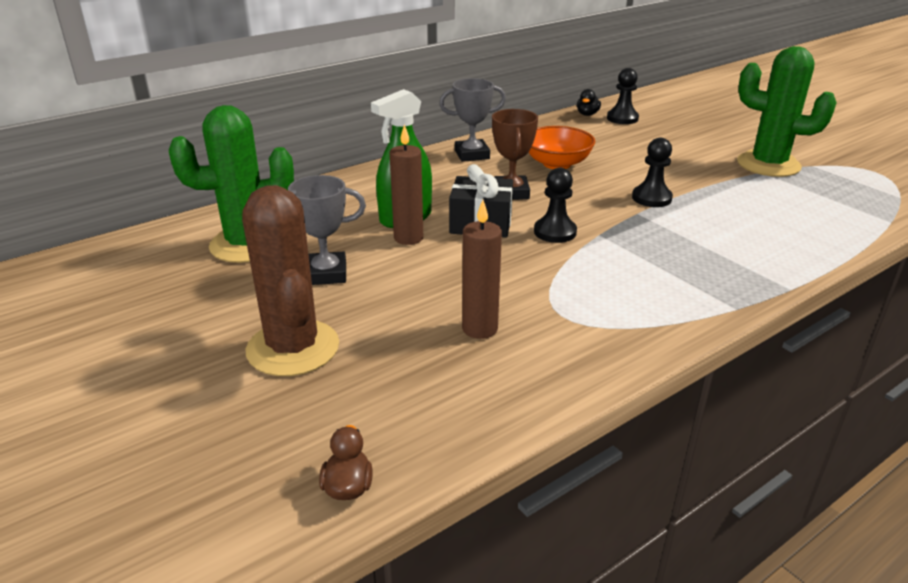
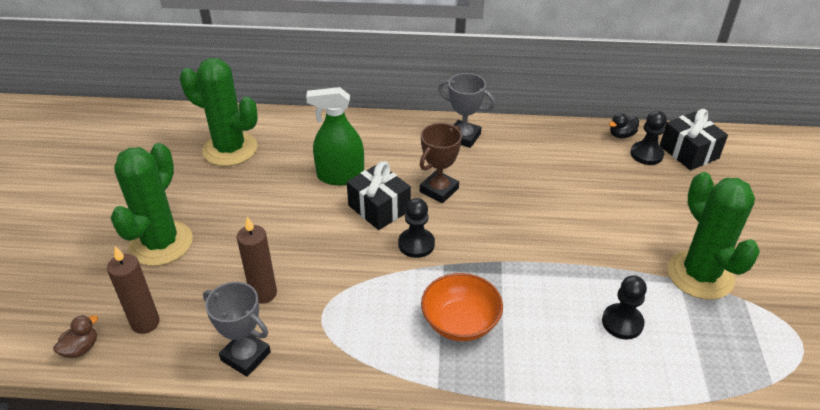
camera: 40 degrees right, 10 degrees up
brown cactus [242,185,339,376] -> green cactus [111,143,193,266]
grey trophy [288,175,366,285] -> grey trophy moved to [203,282,271,377]
brown candle [390,124,423,245] -> brown candle moved to [107,246,160,334]
orange bowl [529,126,595,169] -> orange bowl moved to [421,273,503,341]
black pawn [632,138,673,207] -> black pawn moved to [602,275,647,339]
none -> black gift [660,109,728,170]

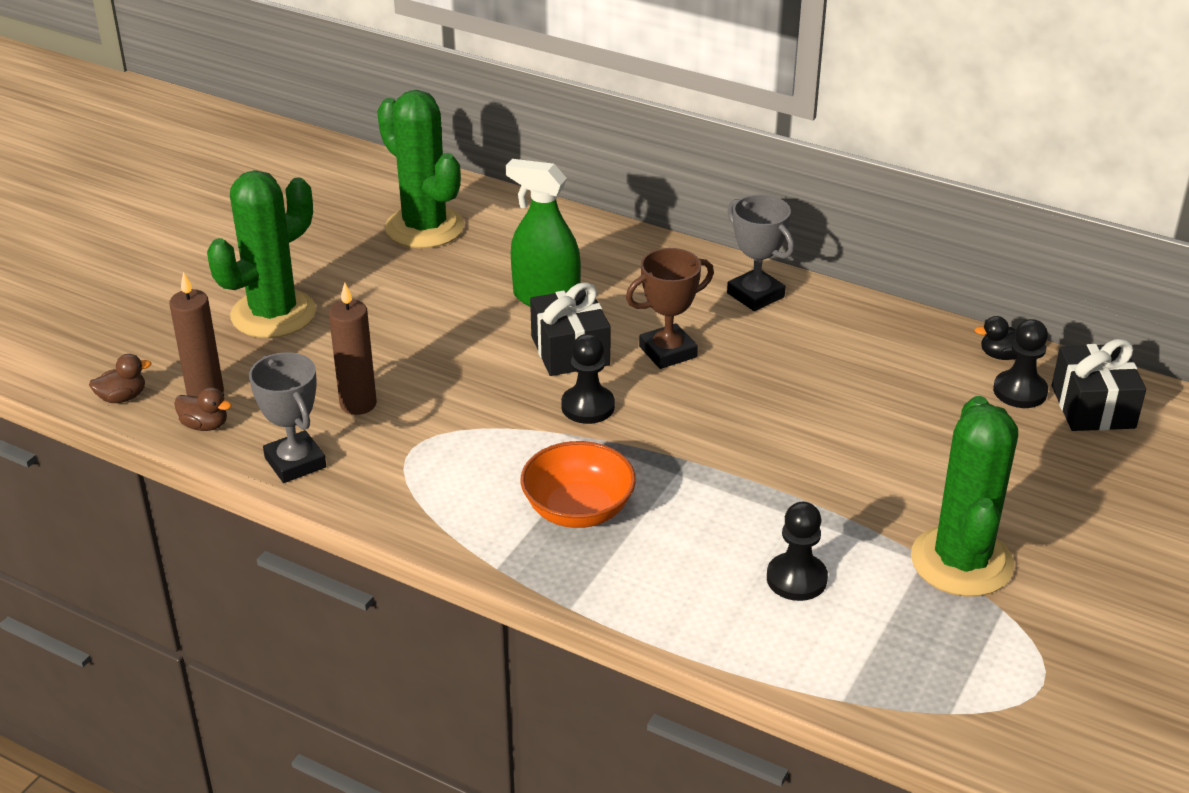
camera: 25 degrees right, 5 degrees down
none -> brown duck [174,387,232,431]

